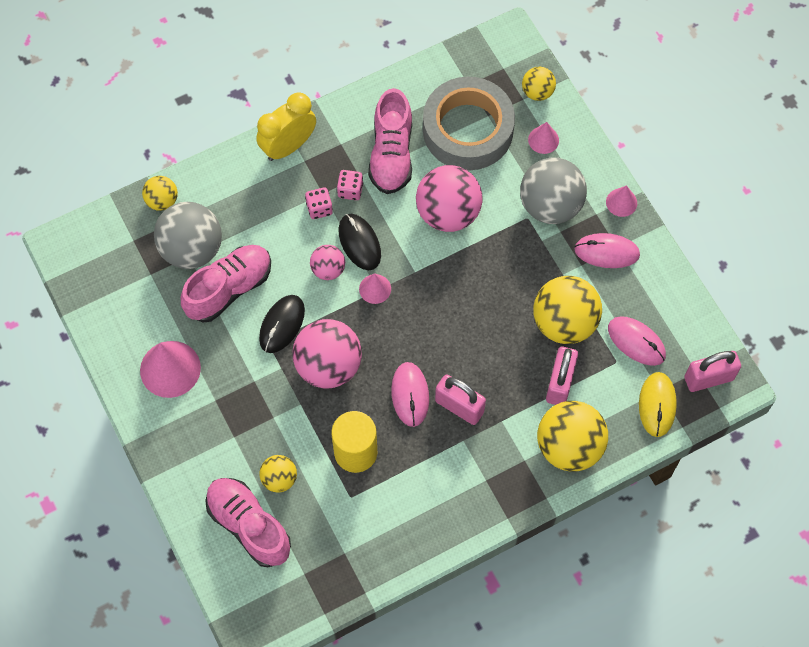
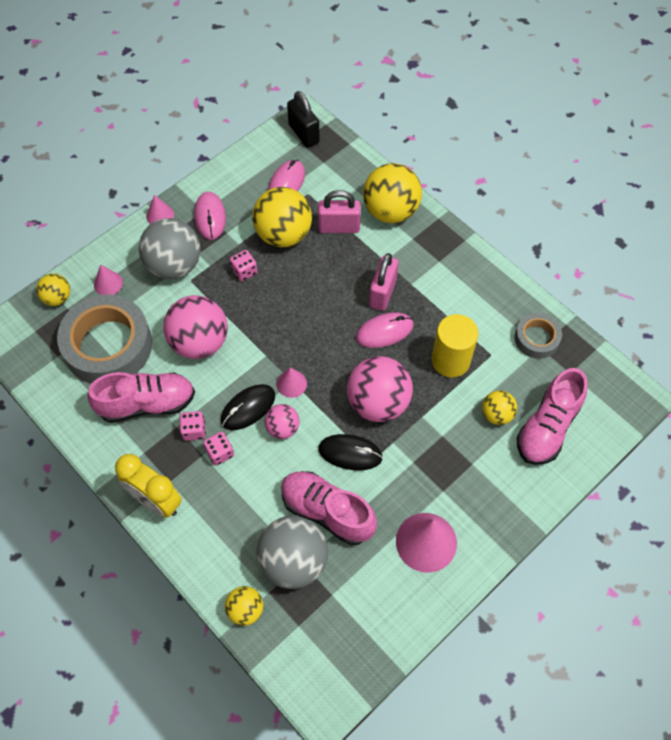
camera: 105 degrees left, 5 degrees down
yellow mouse [639,372,677,437] -> none
pink padlock [685,351,741,392] -> black padlock [287,91,320,148]
none -> pink dice [230,250,258,281]
none -> grey tape [515,313,562,359]

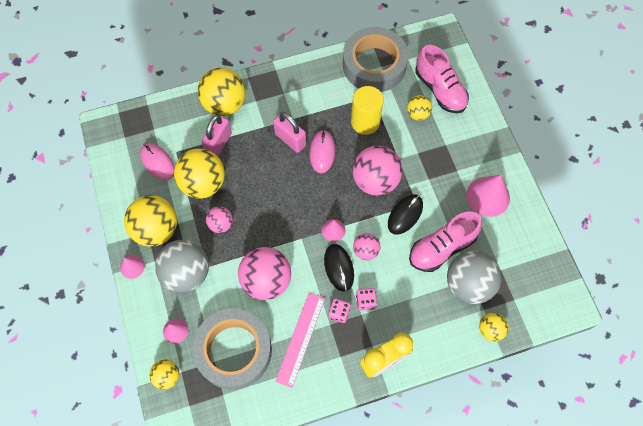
camera: 65 degrees left, 5 degrees up
pink shoe [87,372,195,423] -> pink ruler [275,293,325,388]
pink mouse [194,192,226,240] -> yellow ball [124,195,177,247]
pink dice [230,250,258,281] -> pink ball [206,206,233,233]
black padlock [287,91,320,148] -> none
grey tape [515,313,562,359] -> grey tape [343,27,409,92], size x1.96

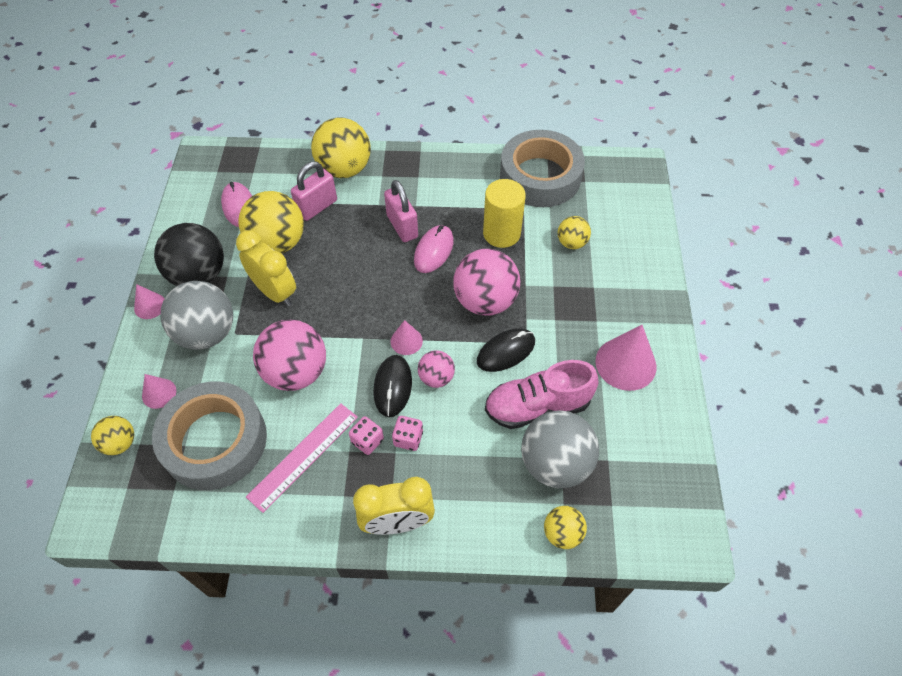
camera: 20 degrees right, 10 degrees down
yellow ball [124,195,177,247] -> black ball [154,223,224,286]
pink ball [206,206,233,233] -> yellow clock [236,230,296,306]
pink shoe [415,45,469,113] -> none

